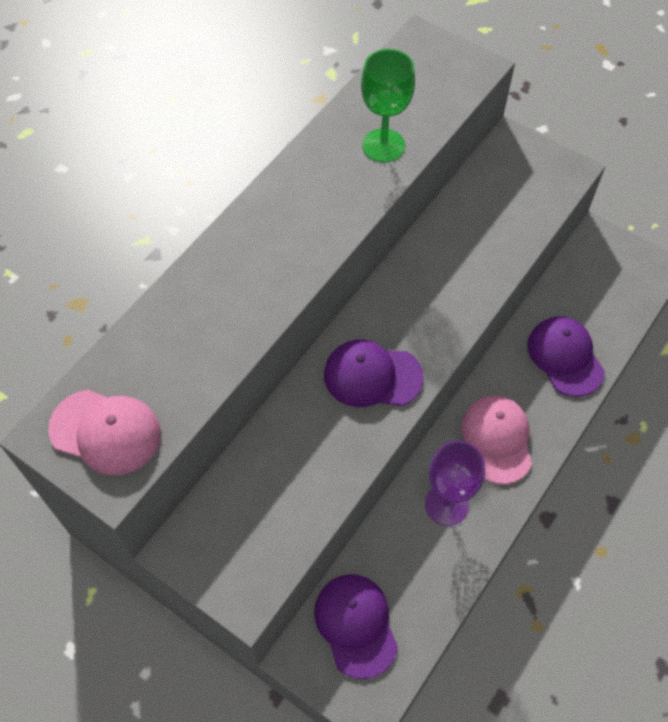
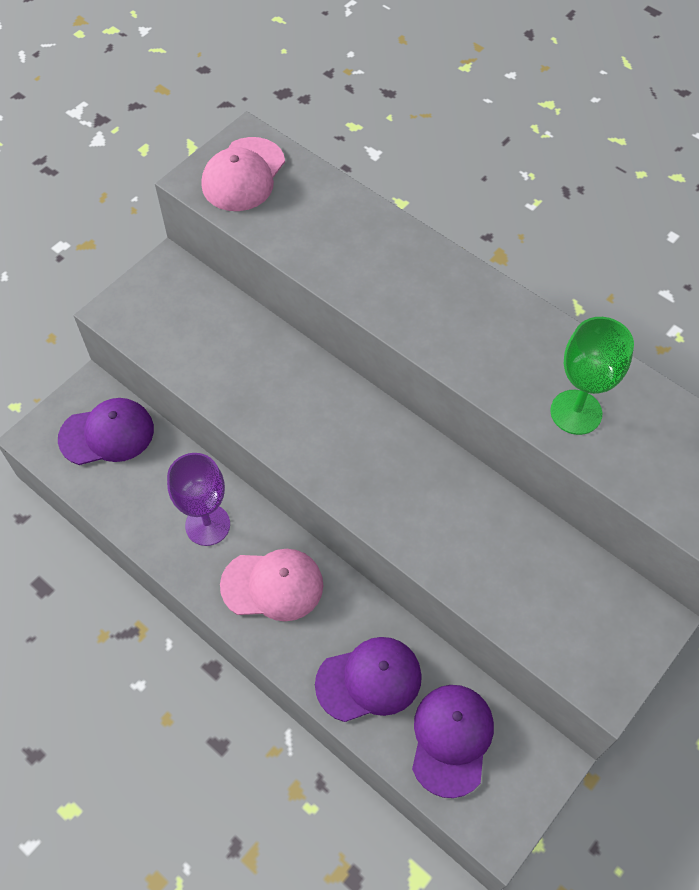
camera: 95 degrees right, 0 degrees up
purple cap [324,340,424,407] -> purple cap moved to [412,685,494,798]

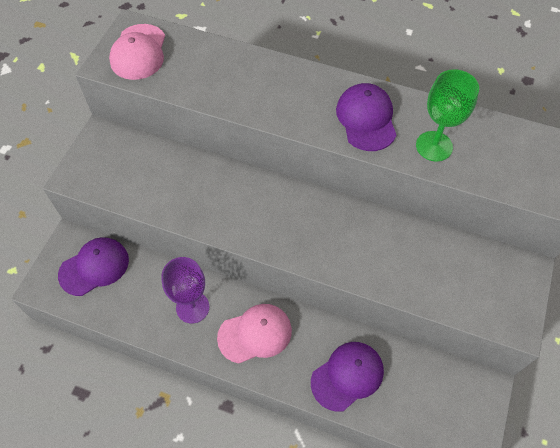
camera: 20 degrees left, 0 degrees up
purple cap [412,685,494,798] -> purple cap moved to [336,83,397,151]

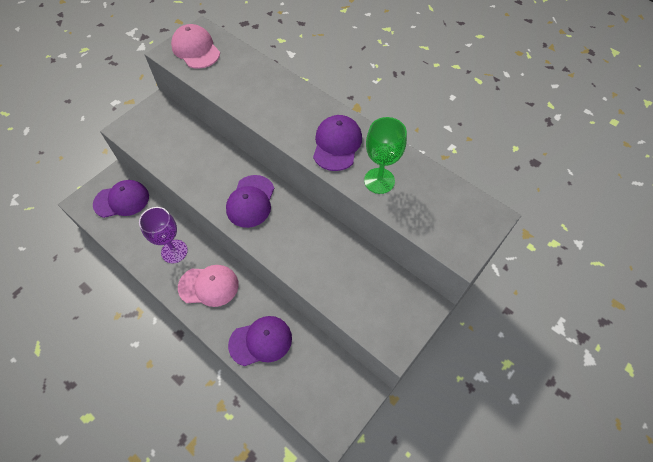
camera: 20 degrees right, 0 degrees up
pink cap [109,24,165,80] -> pink cap turned 120 degrees clockwise [171,24,220,69]
none -> purple cap [226,175,274,228]

